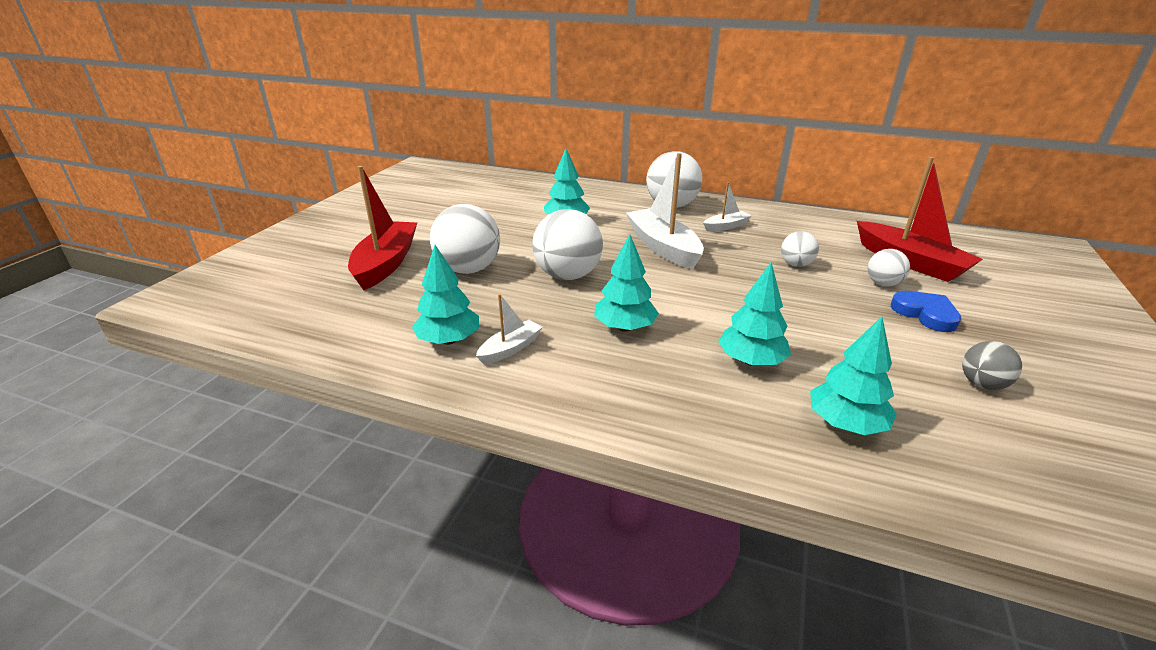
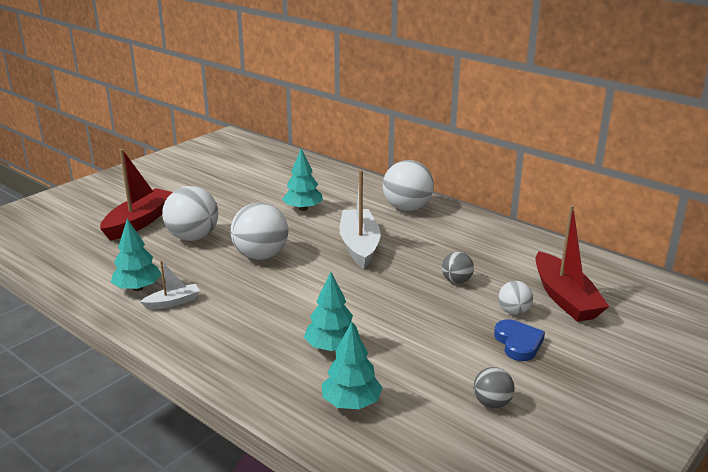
camera: 20 degrees right, 5 degrees down
turquoise tree [594,234,659,332] -> none
white boat [703,182,751,232] -> none
white ball [781,231,819,267] -> grey ball [442,252,474,284]

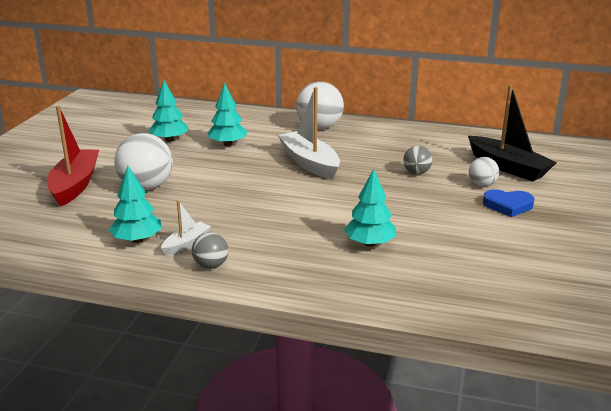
camera: 25 degrees left, 0 degrees up
white ball [230,203,288,260] -> none
turquoise tree [322,322,383,409] -> turquoise tree moved to [148,80,188,142]
grey ball [473,367,515,408] -> grey ball moved to [192,232,228,269]
blue heart [494,319,545,361] -> blue heart turned 135 degrees clockwise [483,189,535,217]
red boat [536,205,609,322] -> black boat [468,85,557,181]

